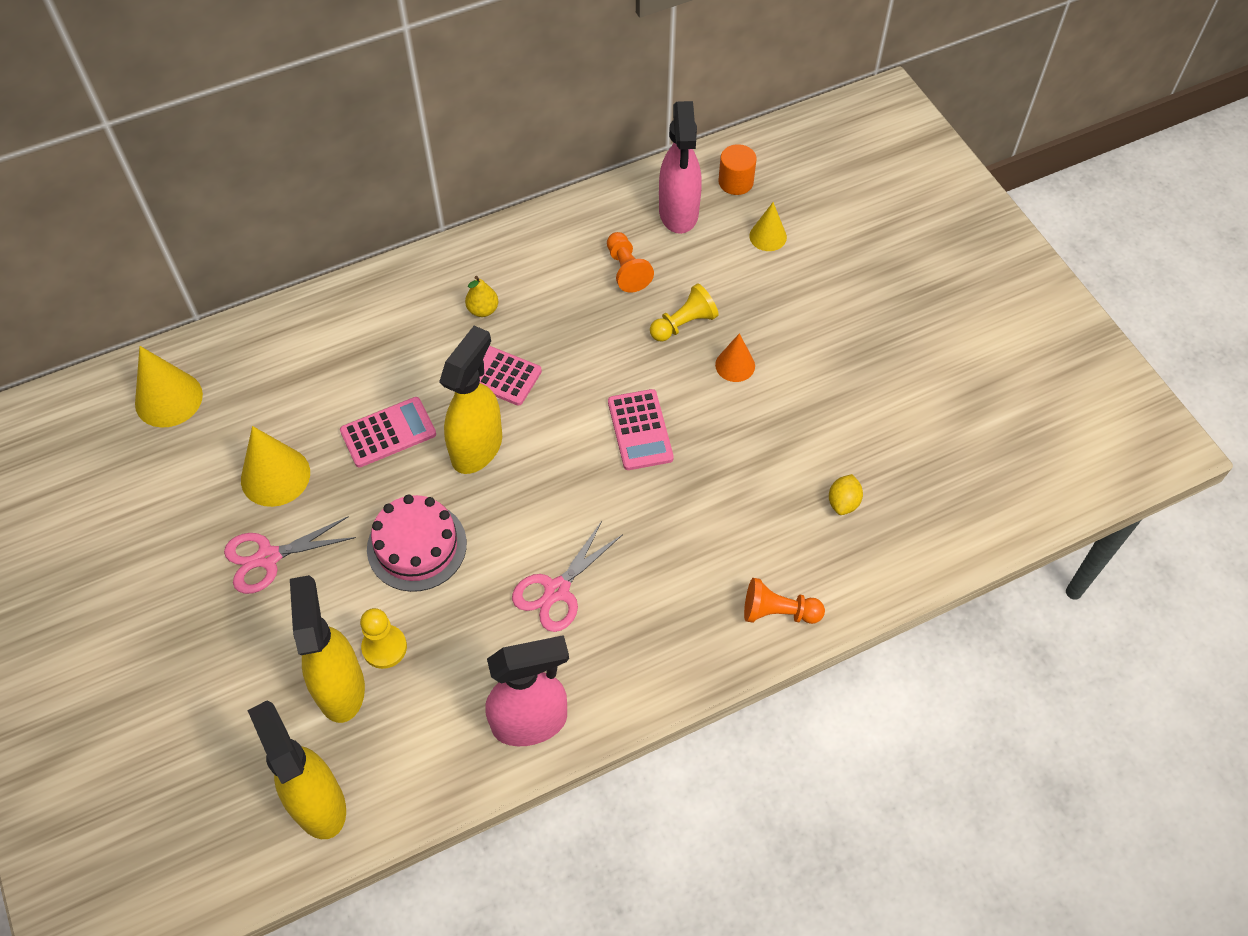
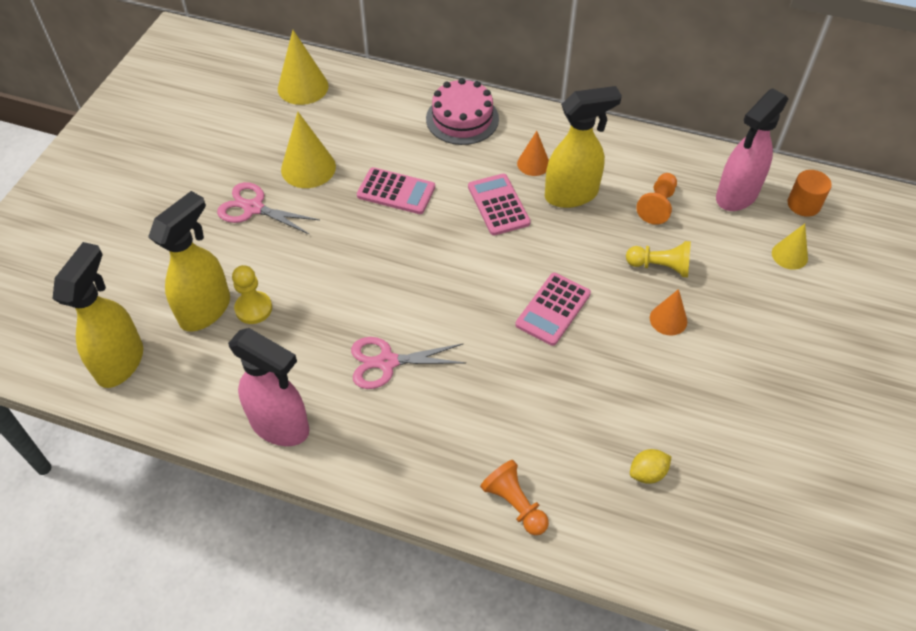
camera: 45 degrees right, 5 degrees down
pink cake [367,495,467,592] -> pink cake moved to [426,78,499,145]
yellow spray bottle [439,326,502,474] -> yellow spray bottle moved to [545,86,622,208]
yellow pear [465,276,498,317] -> orange cone [517,131,549,176]

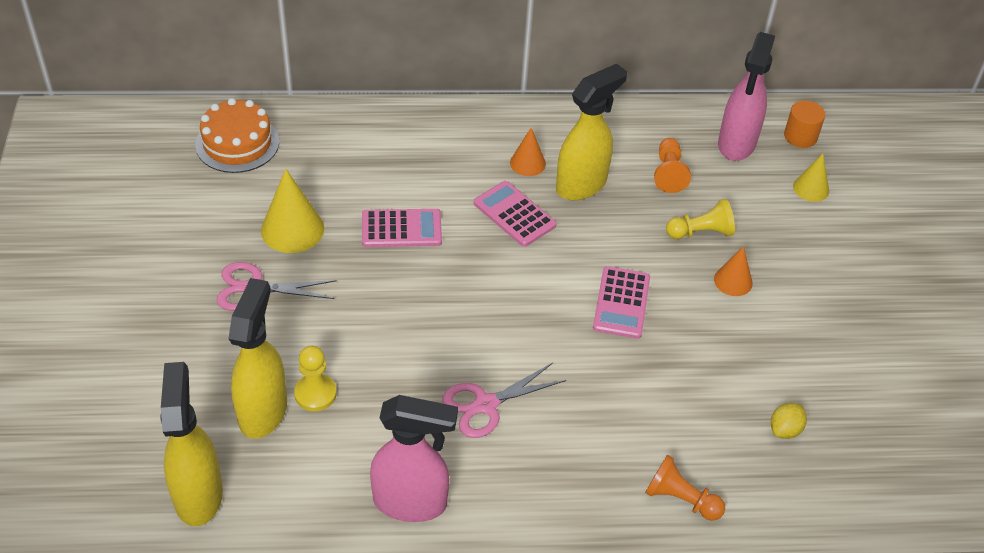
camera: 25 degrees left, 5 degrees down
yellow cone [278,30,329,105] -> orange cake [195,98,279,173]
pink cake [426,78,499,145] -> none

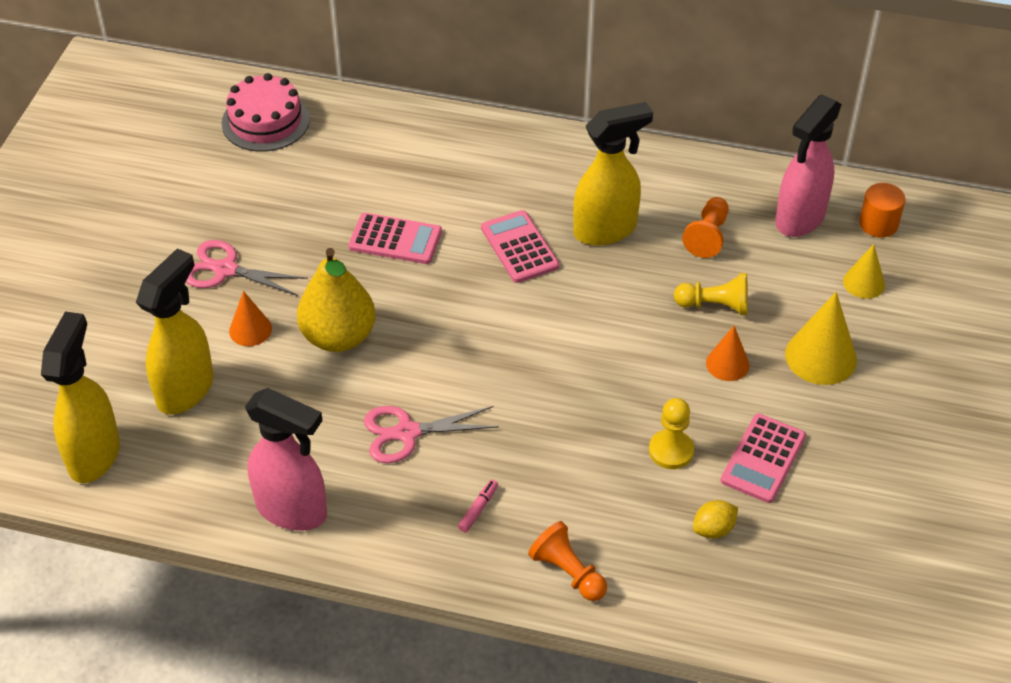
camera: 20 degrees right, 0 degrees up
orange cake [195,98,279,173] -> pink cake [221,73,310,152]
yellow cone [261,169,324,253] -> yellow cone moved to [785,292,857,385]
yellow pawn [294,346,337,411] -> yellow pawn moved to [649,398,694,469]
orange cone [510,128,546,176] -> orange cone moved to [229,291,272,346]
pink calculator [593,266,650,339] -> pink calculator moved to [720,413,806,503]
none -> yellow pear [297,248,376,352]
none -> pink marker [458,480,498,532]

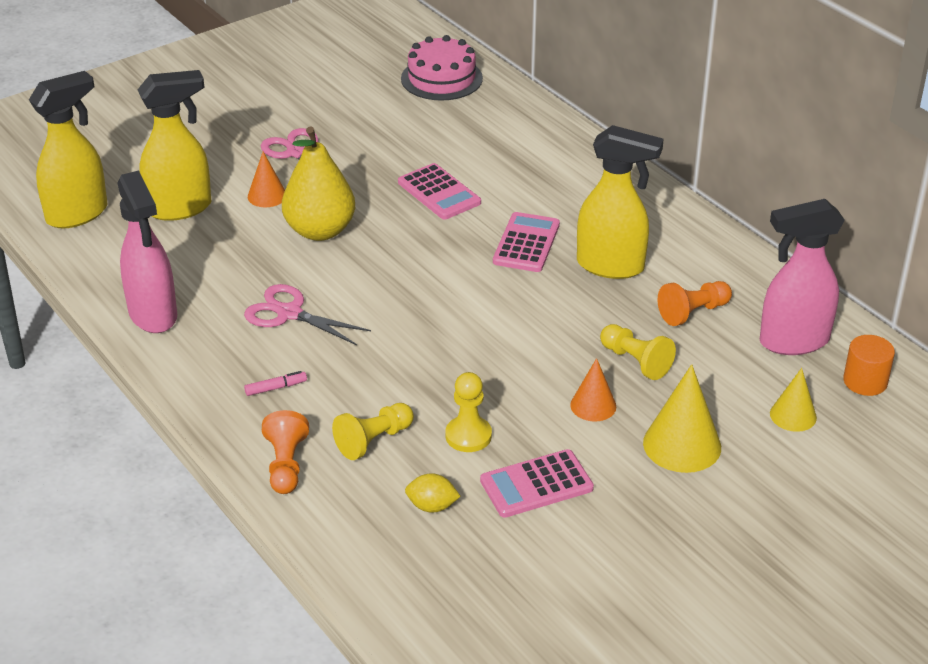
camera: 40 degrees right, 10 degrees down
none -> yellow pawn [332,403,414,460]

